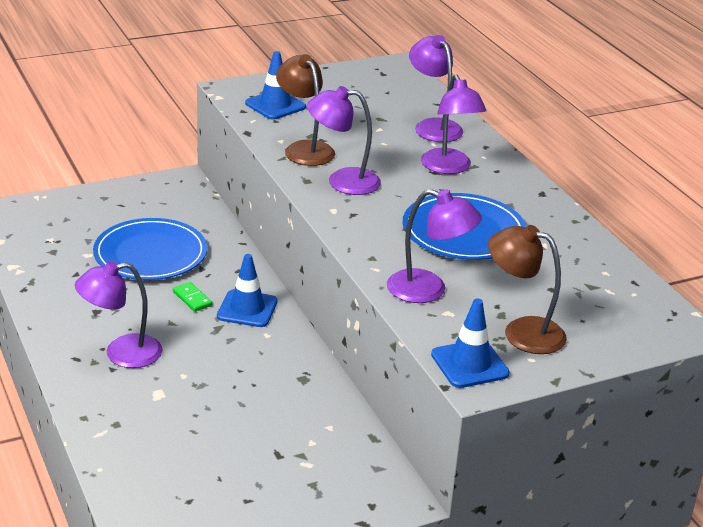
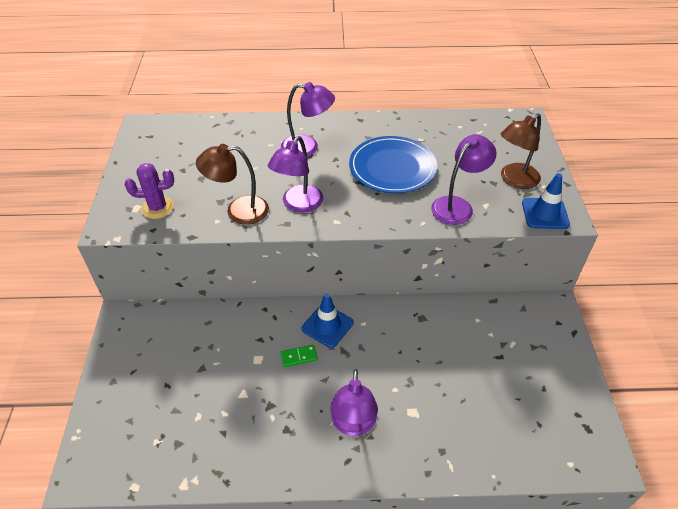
camera: 65 degrees left, 15 degrees up
blue plate [93,218,207,280] -> none
blue traffic cone [245,51,306,120] -> purple cactus [125,163,174,219]
purple lamp [409,35,463,142] -> none

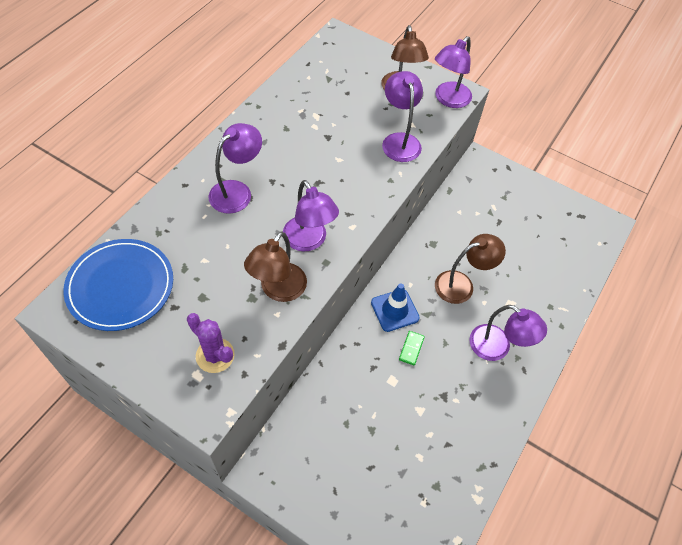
camera: 60 degrees left, 10 degrees up
purple cactus [125,163,174,219] -> purple cactus turned 75 degrees counterclockwise [187,313,235,373]
blue plate [349,136,437,193] -> blue plate moved to [63,239,173,331]
blue traffic cone [522,173,570,229] -> purple lamp [435,36,472,108]
none -> brown lamp [435,234,506,304]

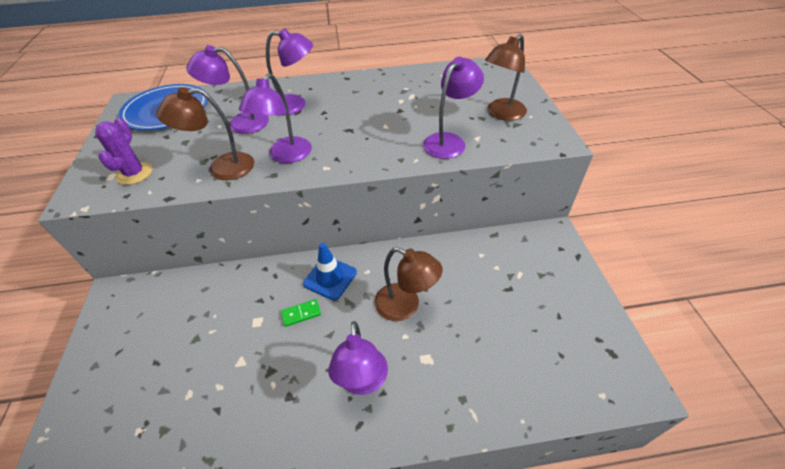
camera: 55 degrees right, 10 degrees down
purple lamp [435,36,472,108] -> purple lamp moved to [186,45,269,134]

